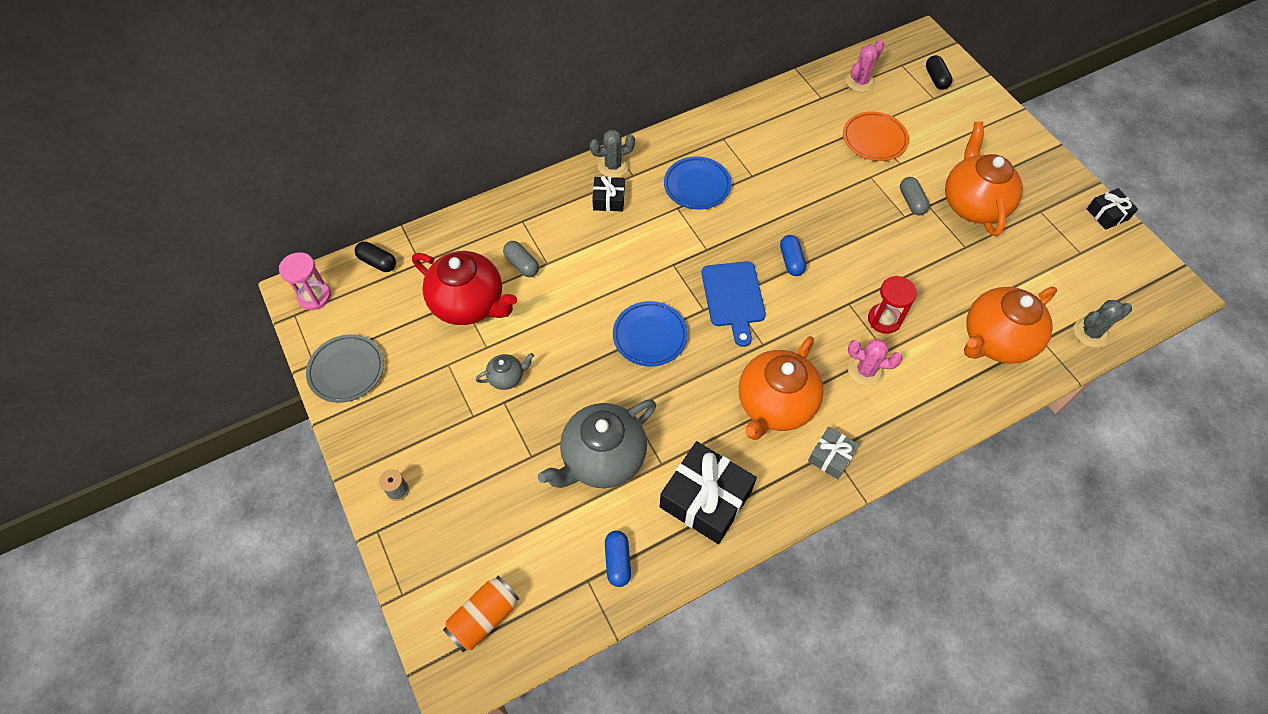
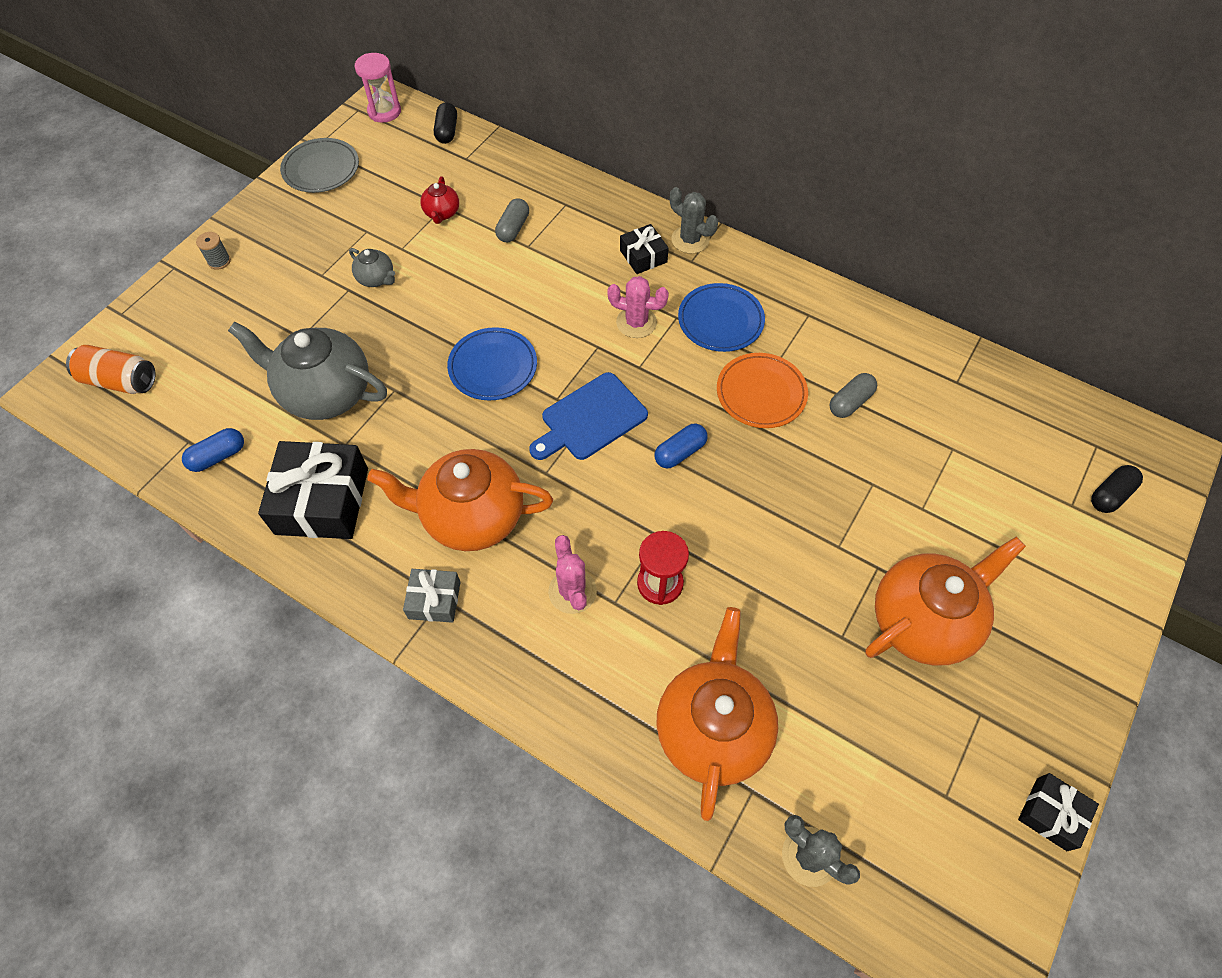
camera: 60 degrees right, 0 degrees up
red teapot [412,251,517,325] -> red teapot [421,176,459,224], size x0.46
orange plate [843,111,909,161] -> orange plate moved to [717,353,808,428]
pink cactus [846,40,884,92] -> pink cactus moved to [607,276,669,338]
grey capsule [900,177,930,215] -> grey capsule moved to [829,373,877,418]
orange teapot [964,286,1057,364] -> orange teapot turned 75 degrees clockwise [656,607,778,821]

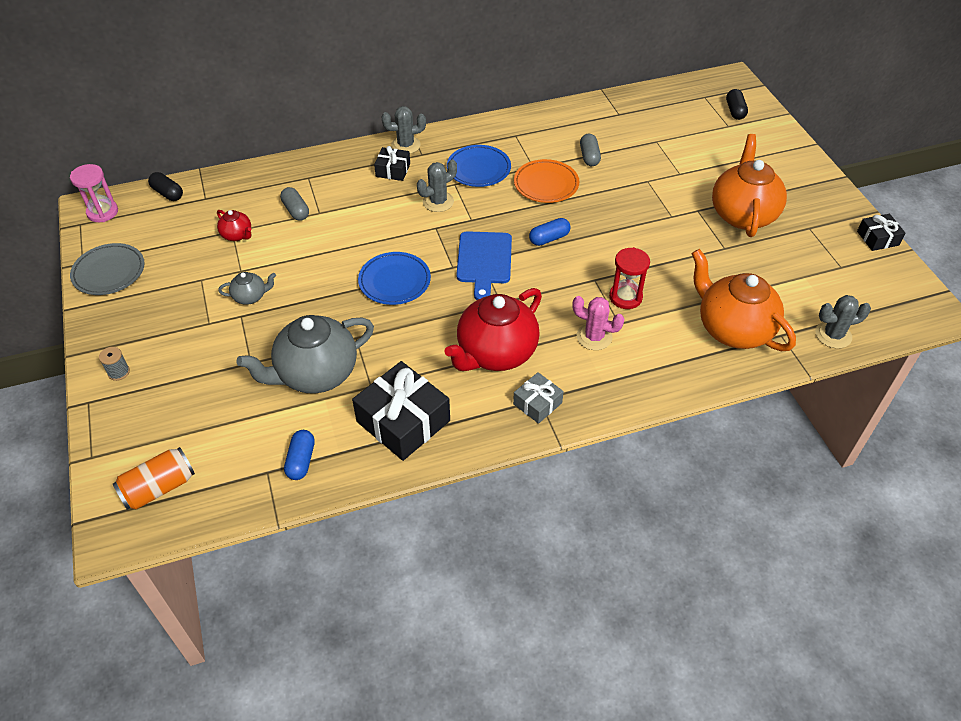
camera: 50 degrees left, 10 degrees down
orange teapot [367,449,553,551] -> red teapot [444,288,542,371]
pink cactus [607,276,669,338] -> grey cactus [417,159,457,212]
blue capsule [654,424,708,469] -> blue capsule turned 60 degrees clockwise [529,218,571,246]

